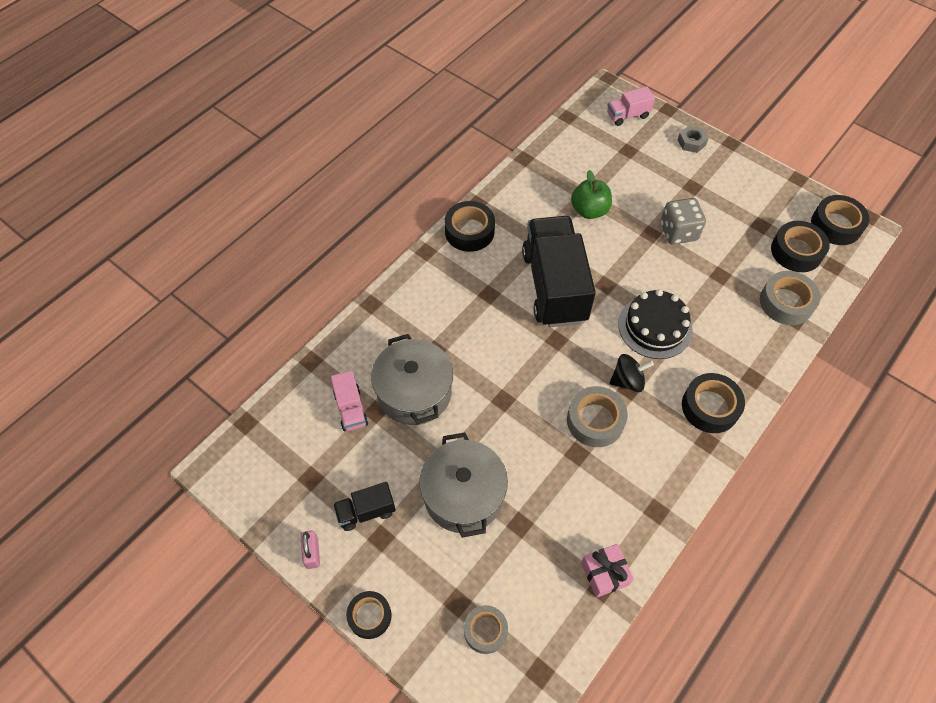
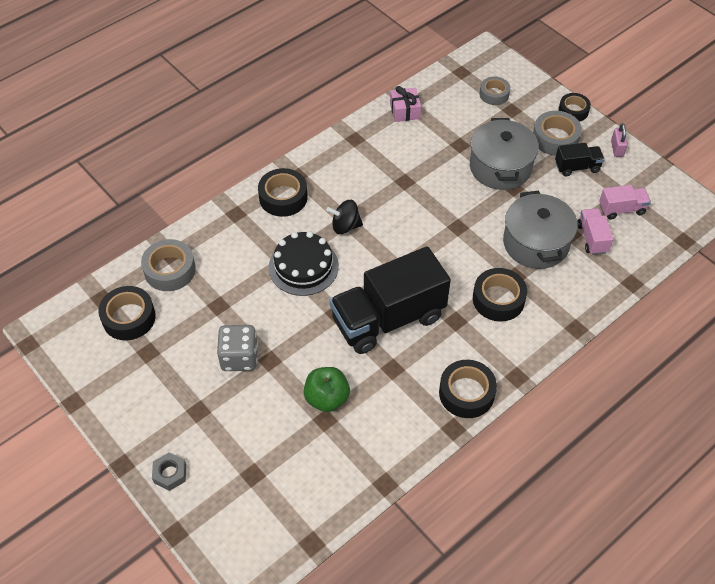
camera: 170 degrees left, 5 degrees down
black truck [522,216,596,327] -> black truck turned 60 degrees clockwise [330,246,451,354]
grey tape [567,386,628,447] -> grey tape moved to [533,111,582,156]
pink truck [607,86,655,126] -> pink truck moved to [599,185,651,219]
black tape [811,195,870,245] -> black tape moved to [473,268,527,322]

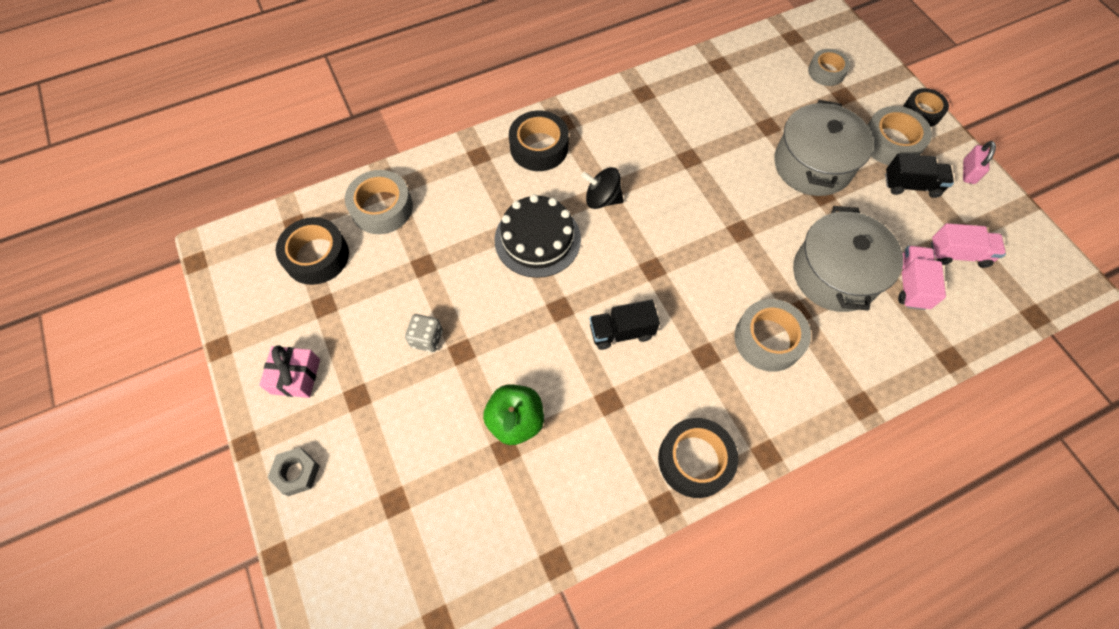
camera: 15 degrees right, 10 degrees up
grey dice [217,325,258,371] -> grey dice [405,314,443,352], size x0.63
black truck [330,246,451,354] -> black truck [590,300,660,350], size x0.45
pink gift [390,86,421,122] -> pink gift moved to [259,346,320,398]
black tape [473,268,527,322] -> grey tape [734,299,811,372]

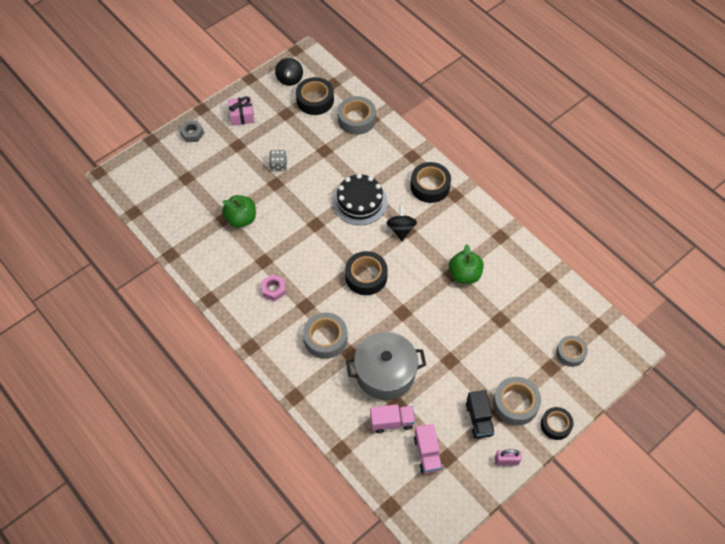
camera: 75 degrees right, 5 degrees down
black truck [590,300,660,350] -> none
black tape [658,418,738,498] -> black tape moved to [345,251,388,295]
grey pot [774,100,874,196] -> none
none -> pink nut [261,274,286,301]
none -> black spinning top [275,58,303,86]
none -> green apple [449,244,484,284]

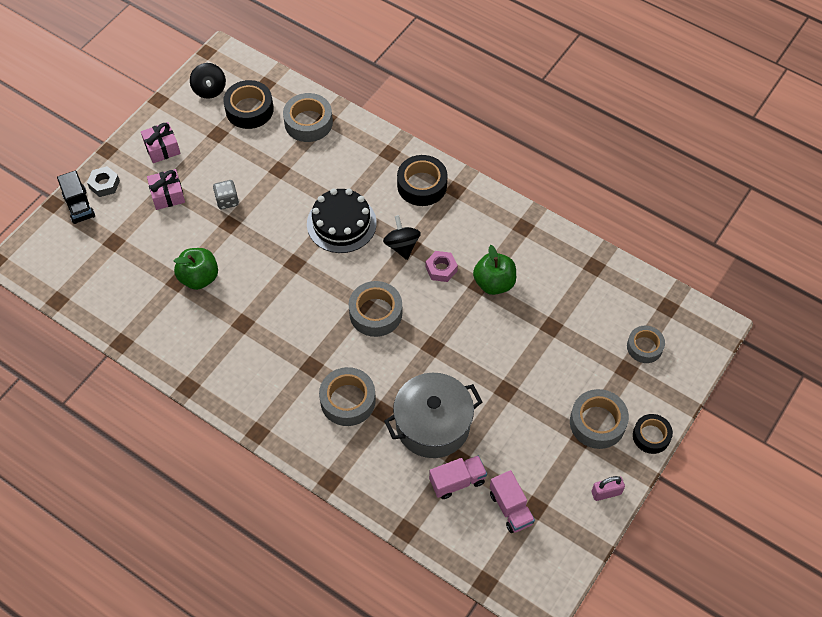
camera: 15 degrees left, 0 degrees up
pink nut [261,274,286,301] -> pink nut moved to [426,251,458,282]
black tape [345,251,388,295] -> grey tape [349,281,402,337]
black truck [466,390,495,438] -> black truck moved to [57,170,95,224]
none -> pink gift [147,169,185,210]

